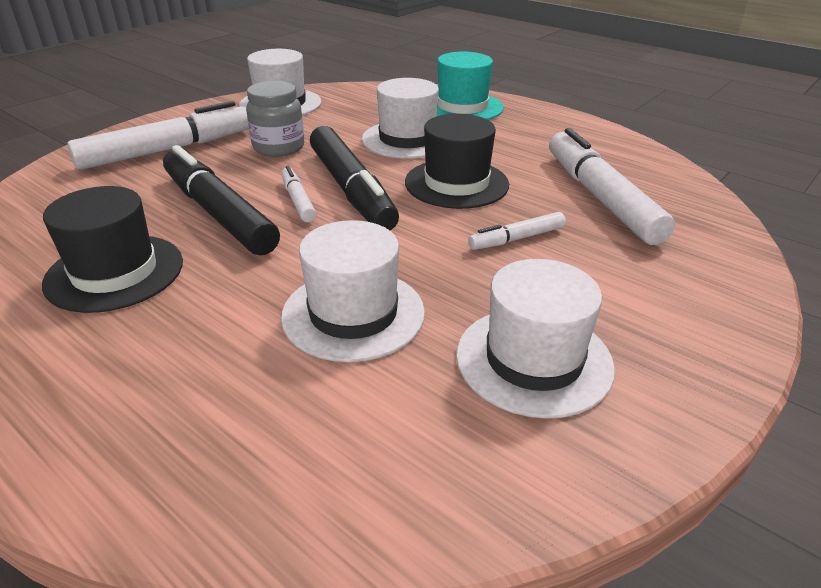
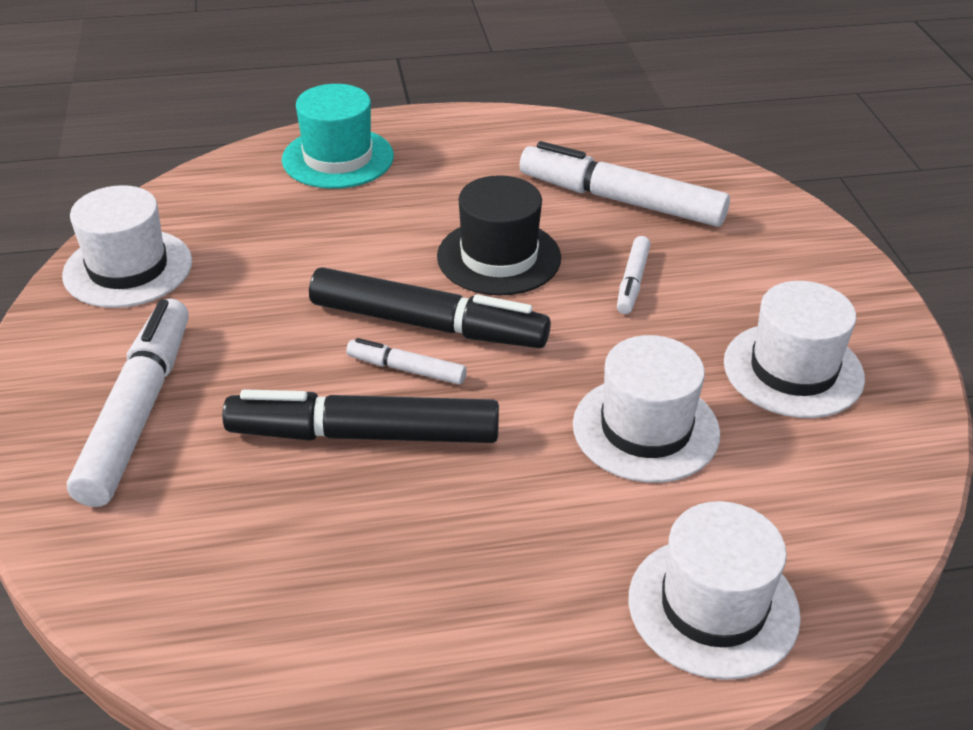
camera: 50 degrees left, 5 degrees up
black hat [42,186,183,313] -> none
grey jar [246,81,304,157] -> none
white hat [362,78,439,159] -> white hat moved to [628,501,801,680]

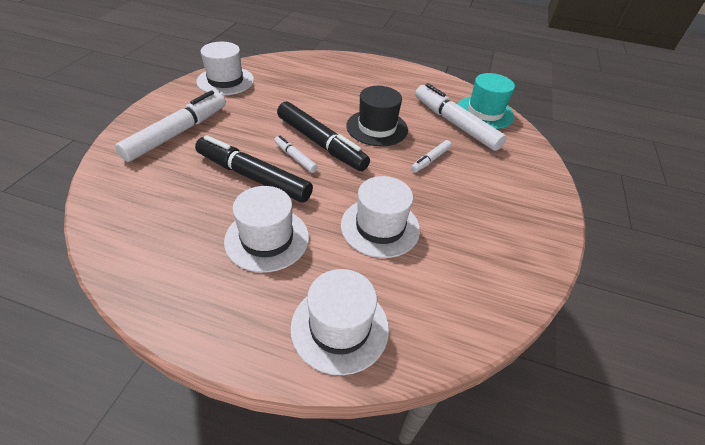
camera: 25 degrees right, 5 degrees up
turquoise hat [282,84,394,189] -> turquoise hat moved to [457,73,515,129]
white hat [724,281,865,418] -> white hat moved to [224,186,309,273]

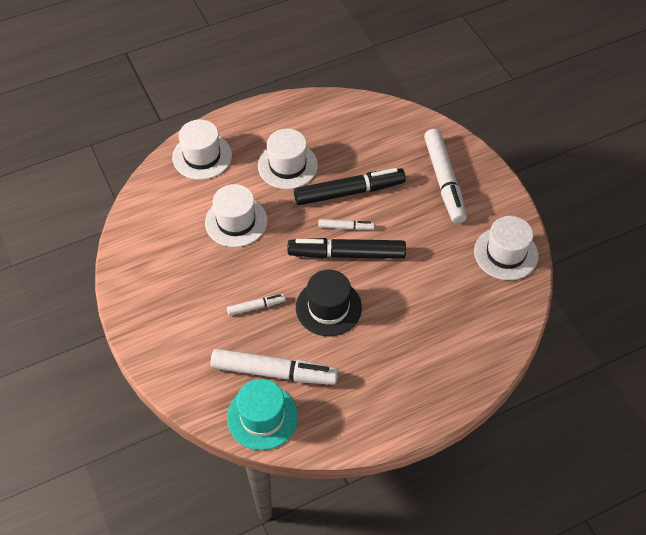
camera: 140 degrees right, 10 degrees up
white marker [411,140,452,172] -> white marker turned 75 degrees clockwise [227,294,286,316]

